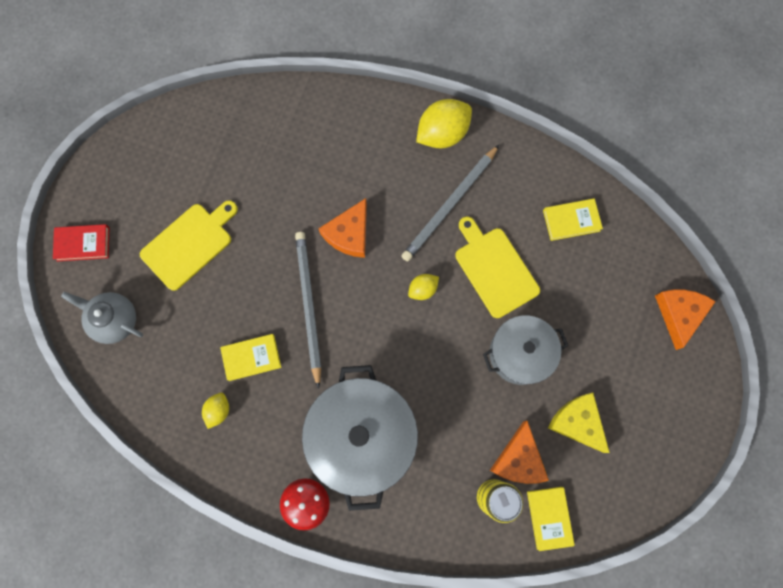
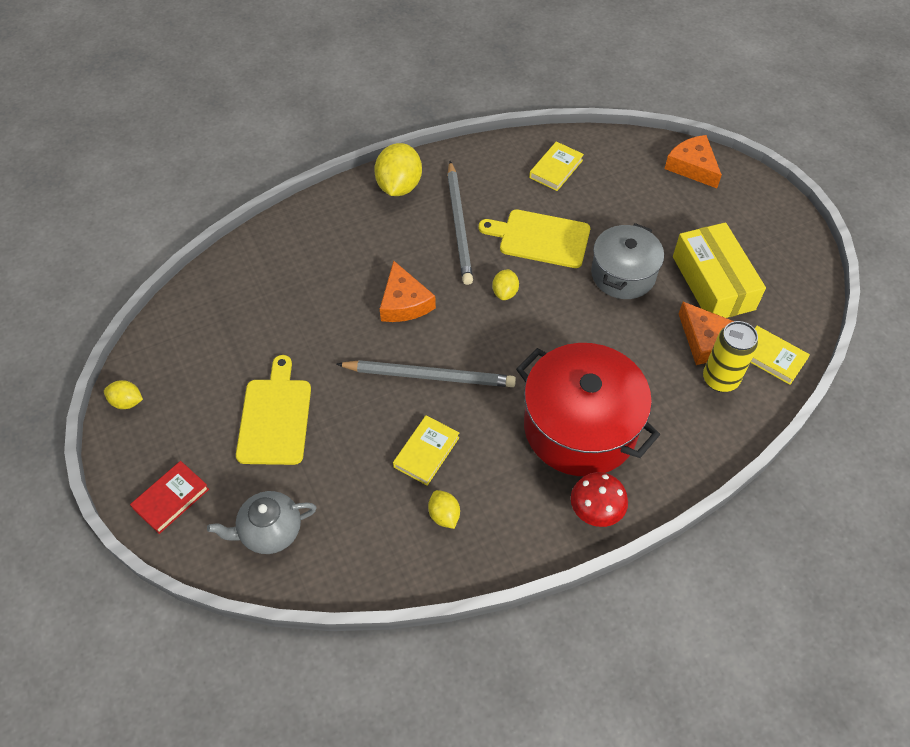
camera: 45 degrees left, 20 degrees down
grey pencil [295,232,321,389] -> grey pencil turned 150 degrees clockwise [337,360,516,387]
grey pot [302,365,418,511] -> red pot [516,343,660,476]
yellow cheese [548,392,610,453] -> yellow box [673,222,766,318]
none -> yellow lemon [104,380,143,409]

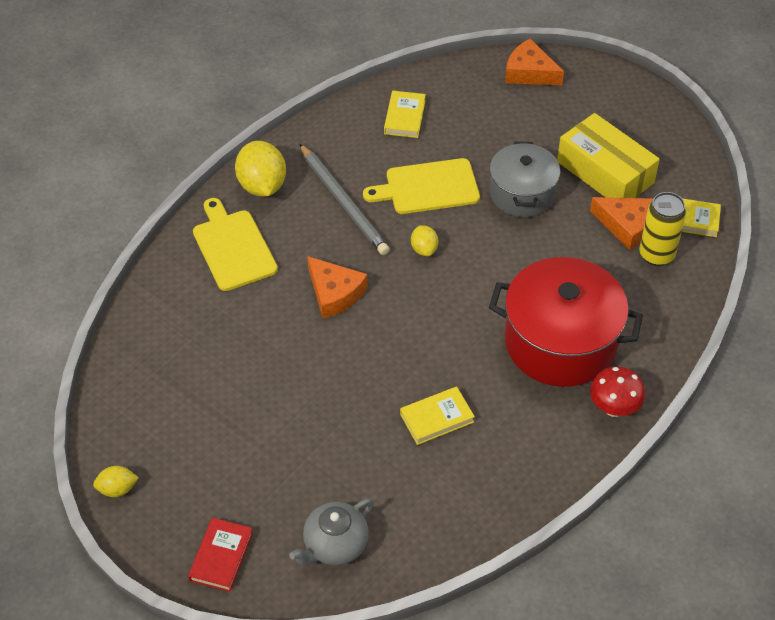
camera: 25 degrees left, 5 degrees down
yellow cutting board [236,355,311,465] -> yellow cutting board moved to [193,198,278,291]
grey pencil [337,360,516,387] -> none
yellow book [393,415,460,486] -> yellow book turned 60 degrees clockwise [400,386,475,445]
yellow lemon [428,490,460,529] -> none

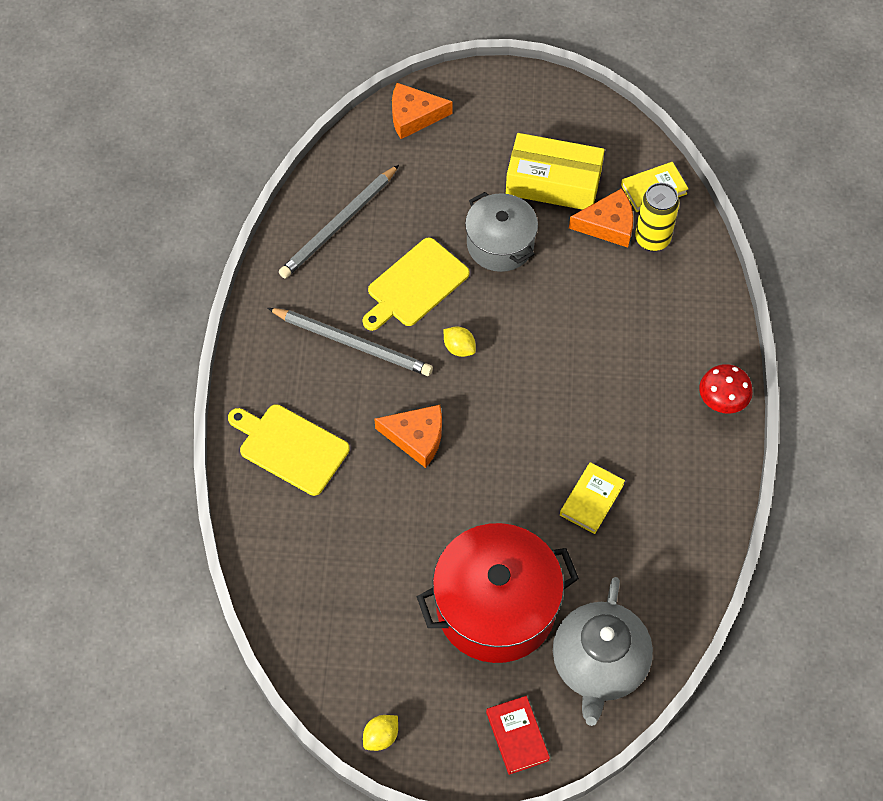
camera: 35 degrees left, 10 degrees up
yellow lemon [235,141,286,197] -> none
grey teapot [289,498,374,565] -> grey teapot [553,577,653,726], size x1.55
yellow book [384,91,426,138] -> grey pencil [279,165,399,279]
red pot [489,257,643,387] -> red pot moved to [417,523,579,663]

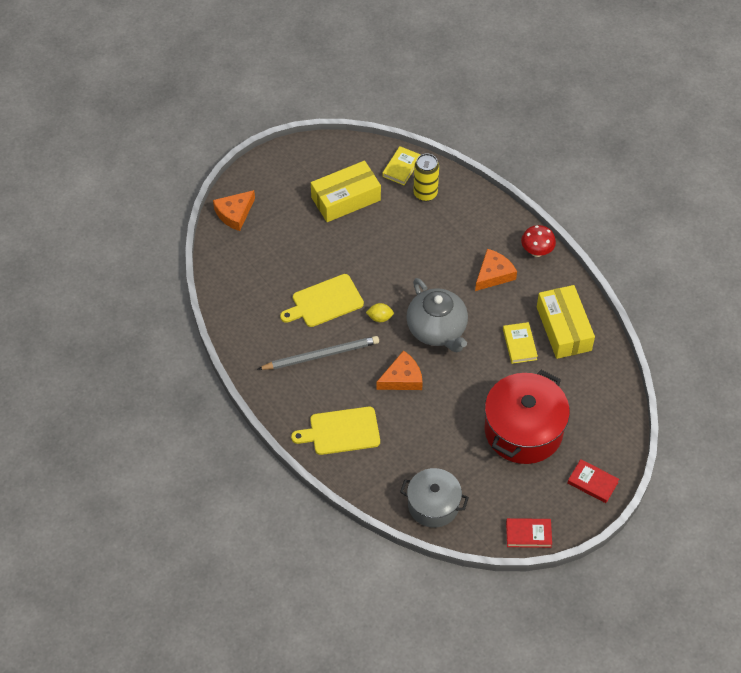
camera: 40 degrees left, 5 degrees down
grey pencil [279,165,399,279] -> none
yellow cutting board [363,237,470,331] -> yellow cutting board turned 60 degrees clockwise [280,274,364,327]
yellow lemon [363,715,398,751] -> red book [506,518,552,548]
grey pot [465,192,538,272] -> grey pot moved to [400,468,469,528]
grey teapot [553,577,653,726] -> grey teapot moved to [406,278,468,352]
orange cheese [569,188,633,248] -> orange cheese moved to [475,249,517,291]
none -> yellow box [537,285,595,359]

